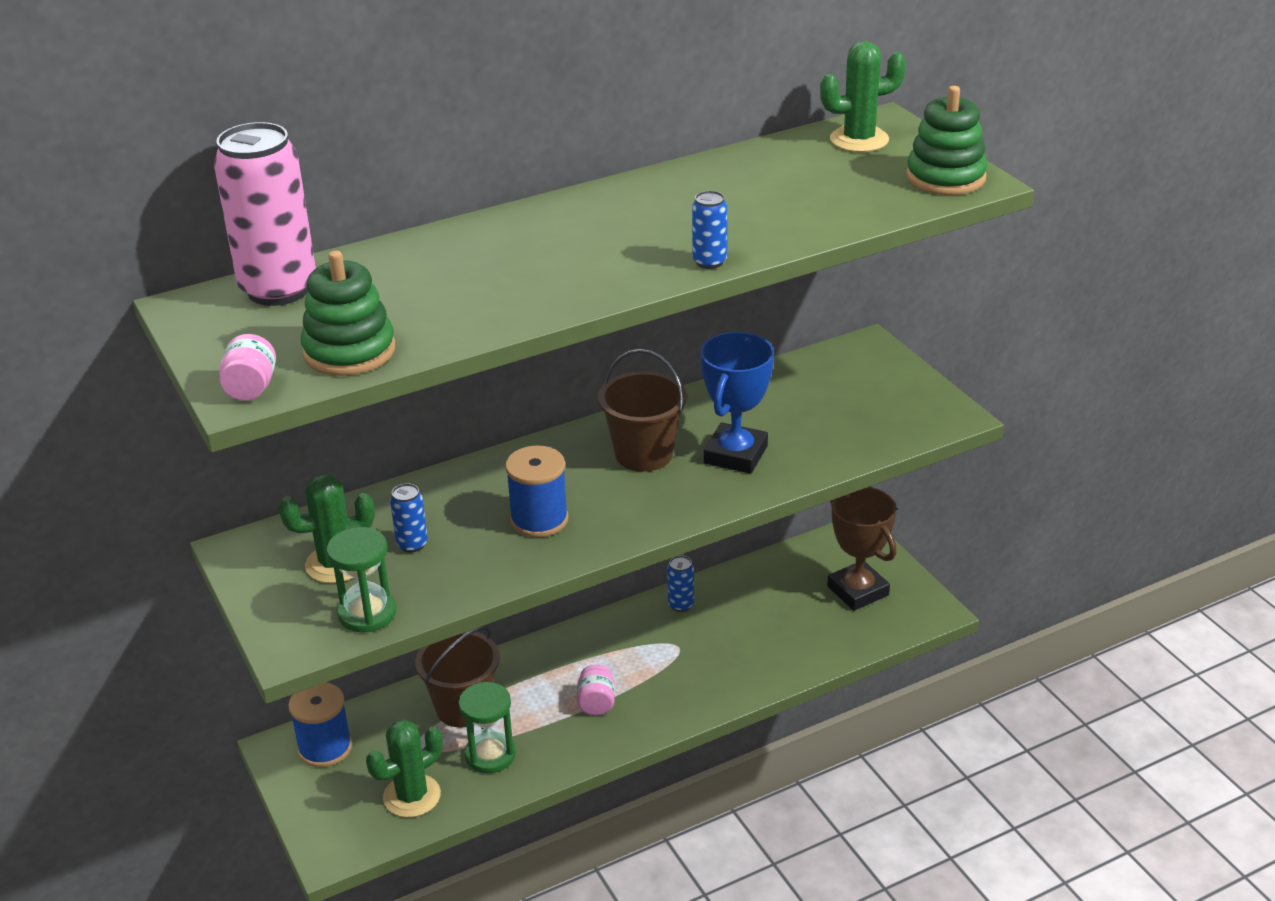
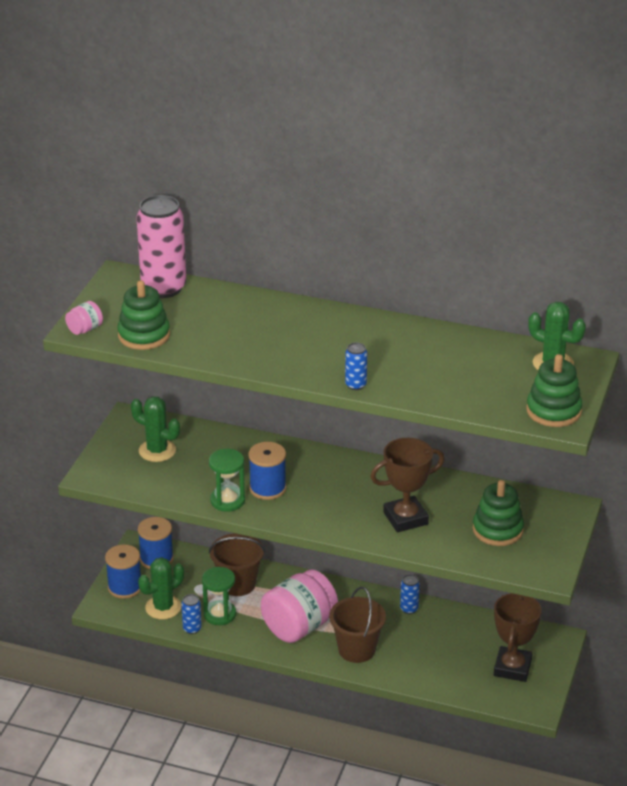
camera: 45 degrees right, 0 degrees up
green hourglass [327,527,396,633] -> green hourglass moved to [209,449,245,512]
green cactus [366,719,443,818] -> green cactus turned 45 degrees counterclockwise [138,557,184,620]
blue can [390,483,428,553] -> blue can moved to [181,594,202,634]
pink jar [577,664,615,715] -> pink jar [261,570,338,643], size x2.27
brown bucket [598,349,687,472] -> brown bucket moved to [329,587,386,663]
blue trophy [700,332,774,474] -> brown trophy [370,438,445,532]
none -> blue spool [105,544,141,599]
none -> green stacking toy [473,480,524,546]

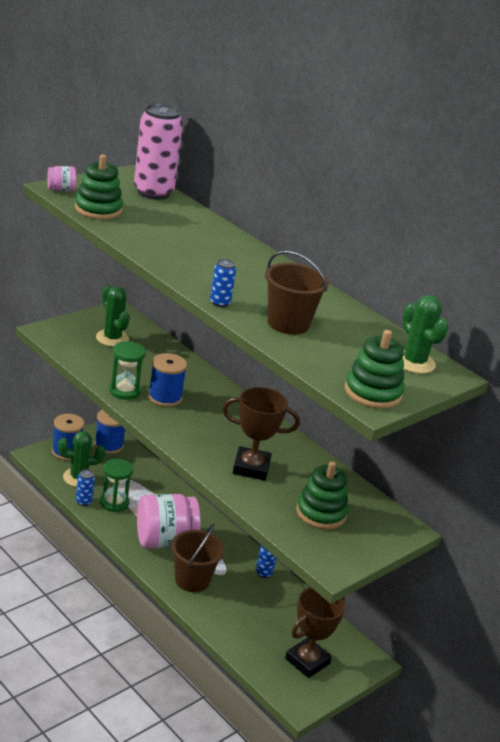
camera: 25 degrees right, 5 degrees down
brown bucket [209,533,265,596] -> brown bucket moved to [265,251,329,335]

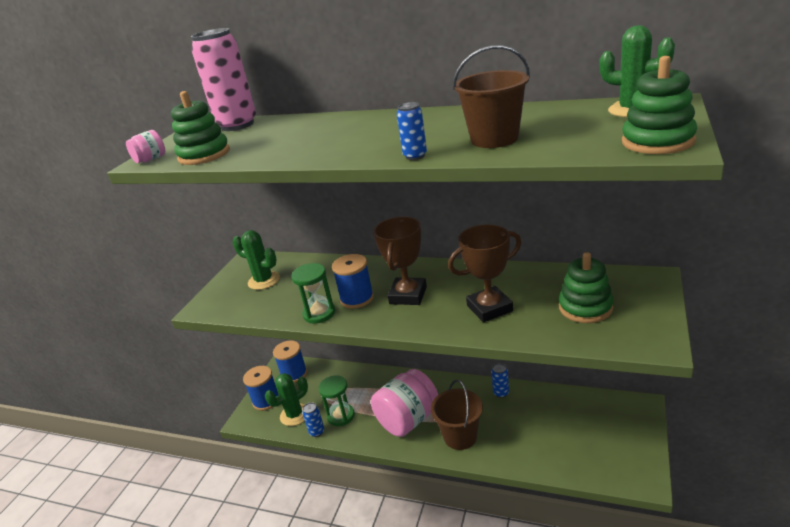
camera: 20 degrees left, 0 degrees up
brown trophy [285,587,345,678] -> brown trophy moved to [373,217,427,305]

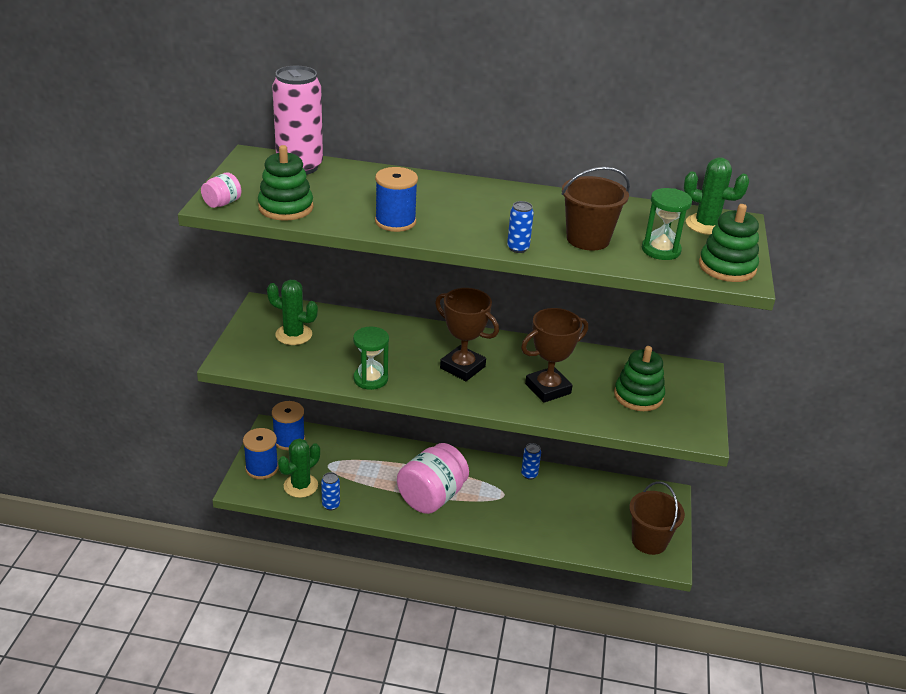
camera: 15 degrees left, 5 degrees up
green hourglass [319,375,355,426] -> green hourglass moved to [642,188,692,260]
blue spool [332,254,374,309] -> blue spool moved to [375,167,418,232]
brown trophy [373,217,427,305] -> brown trophy turned 60 degrees counterclockwise [435,288,499,381]
brown bucket [431,380,483,450] -> brown bucket moved to [629,481,685,555]

